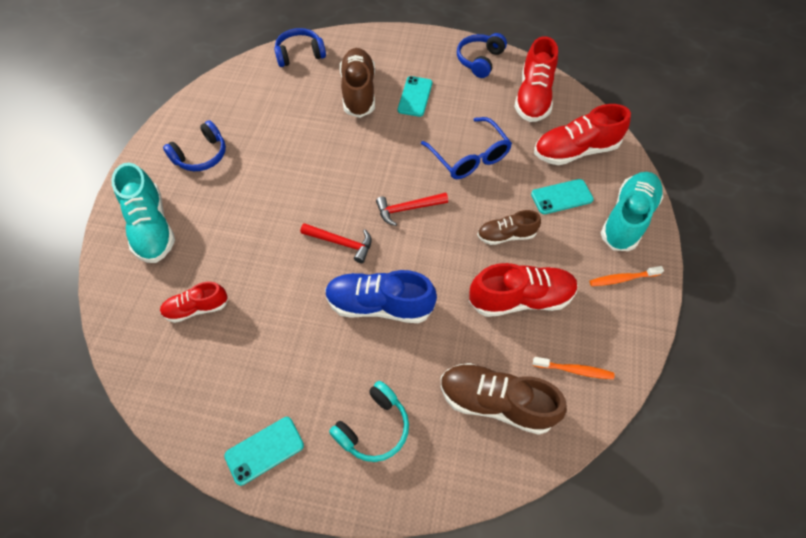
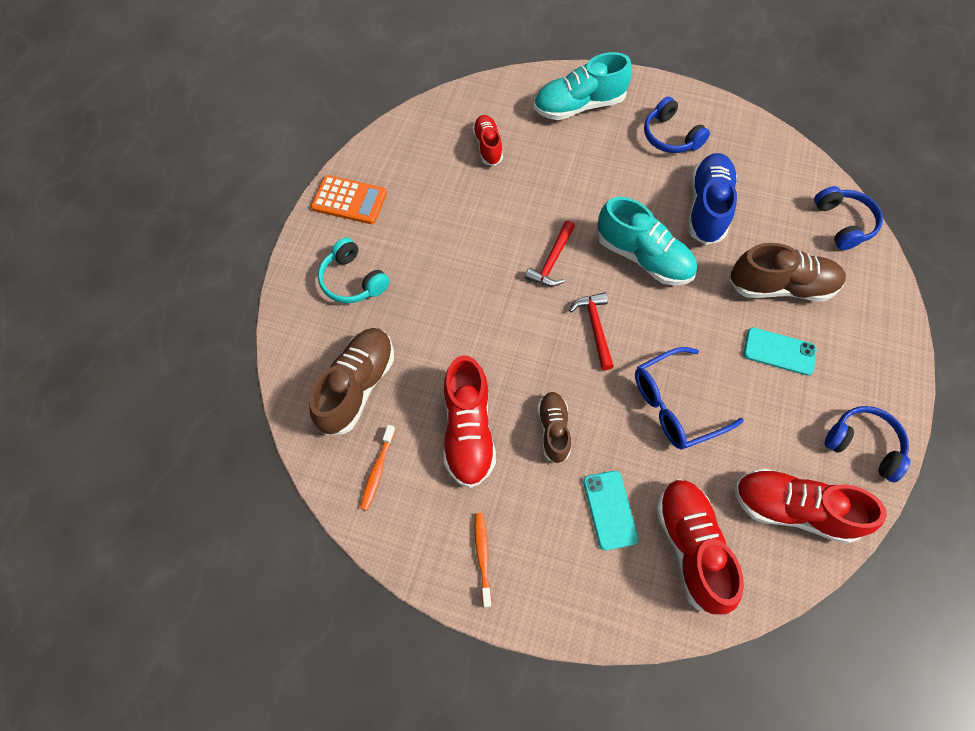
camera: 95 degrees right, 5 degrees up
turquoise phone [224,417,304,486] -> orange calculator [311,175,387,224]
blue shoe [325,270,437,323] -> blue shoe moved to [688,153,737,245]
turquoise shoe [601,172,663,251] -> turquoise shoe moved to [597,197,697,285]

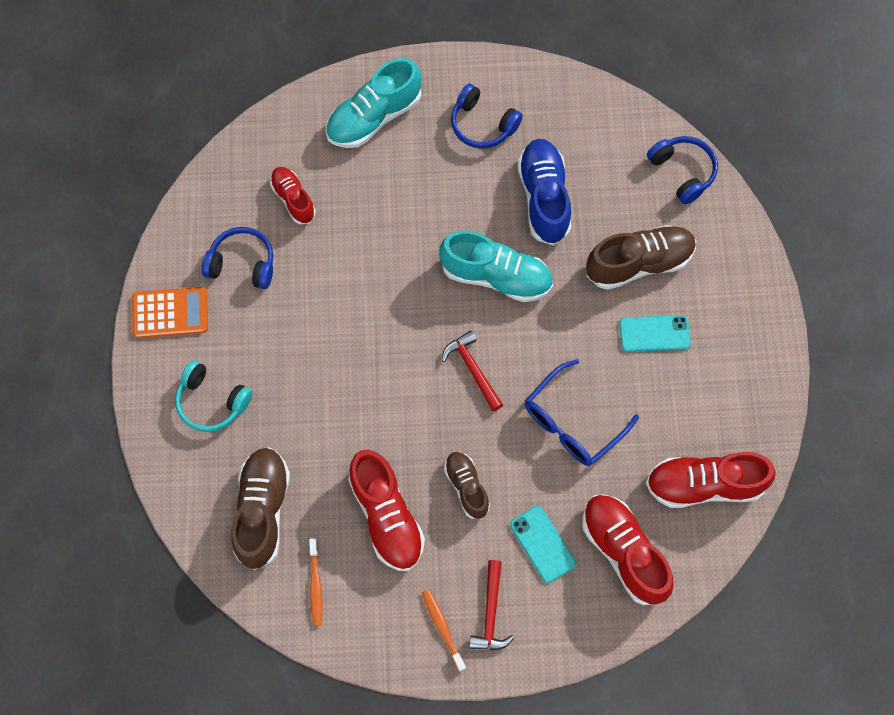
camera: 20 degrees left, 5 degrees up
red hammer [525,220,575,286] -> red hammer moved to [469,560,514,650]
blue headphones [824,406,910,482] -> blue headphones moved to [202,227,273,289]

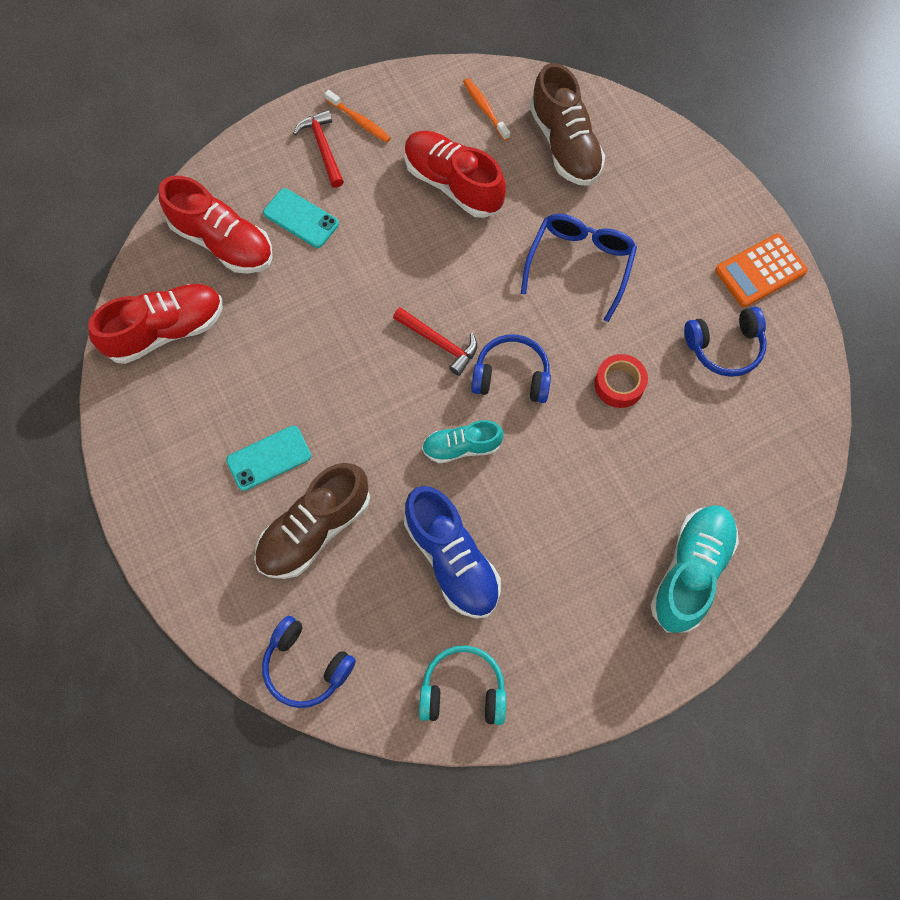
camera: 155 degrees right, 0 degrees up
turquoise headphones [175,360,252,432] -> turquoise headphones moved to [419,645,506,725]
red shoe [270,167,316,224] -> none
turquoise shoe [439,231,553,302] -> turquoise shoe [422,420,504,463], size x0.60
brown shoe [444,451,490,519] -> none
blue headphones [451,84,523,149] -> blue headphones moved to [471,334,551,403]
blue glasses [525,359,639,466] -> blue glasses moved to [521,214,637,322]
none -> red tape [595,354,648,408]

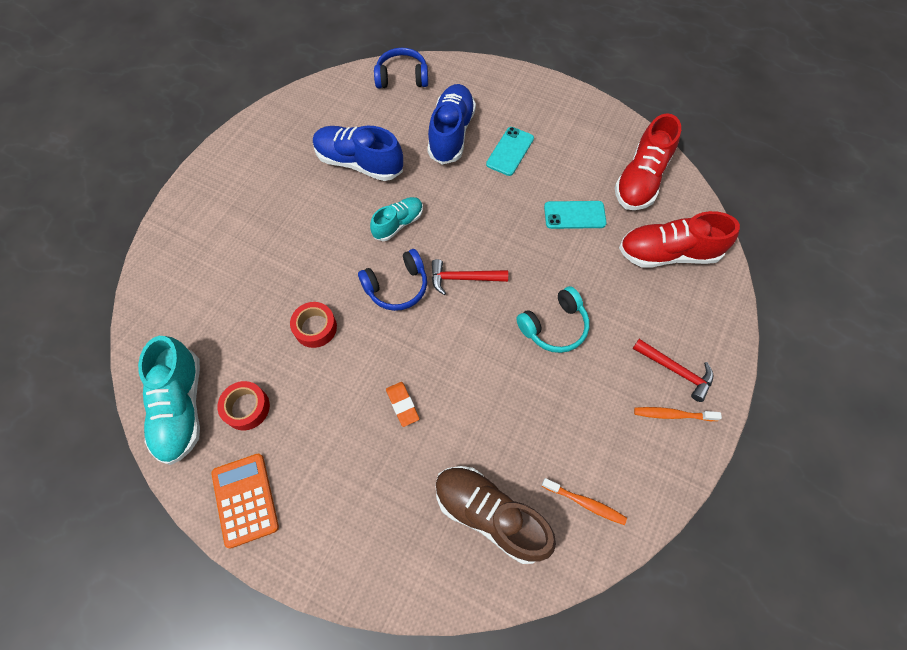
camera: 145 degrees right, 5 degrees down
brown shoe [254,463,370,579] -> blue shoe [427,84,476,165]
turquoise phone [263,188,339,248] -> turquoise phone moved to [544,201,607,229]
red shoe [404,131,506,218] -> none
turquoise headphones [419,645,506,725] -> turquoise headphones moved to [516,286,590,353]
blue glasses [521,214,637,322] -> orange eraser [386,382,419,427]
turquoise shoe [650,505,739,633] -> turquoise shoe moved to [138,336,200,465]
blue headphones [684,307,767,377] -> red tape [217,381,270,430]
orange calculator [715,233,808,307] -> orange calculator turned 45 degrees counterclockwise [211,454,279,548]

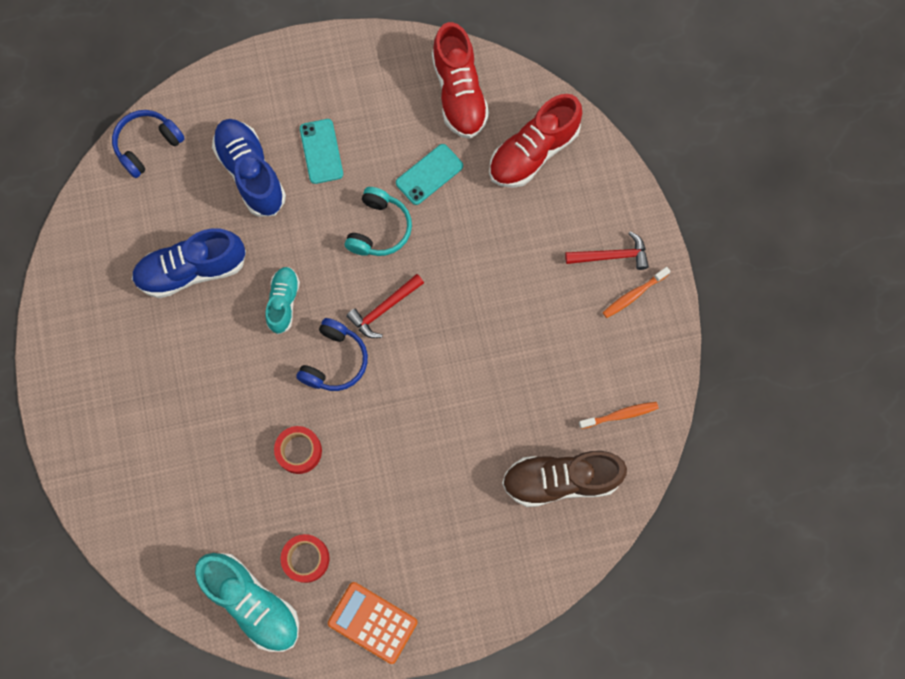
camera: 40 degrees left, 10 degrees up
orange eraser [386,382,419,427] -> none
turquoise headphones [516,286,590,353] -> turquoise headphones moved to [345,187,412,256]

